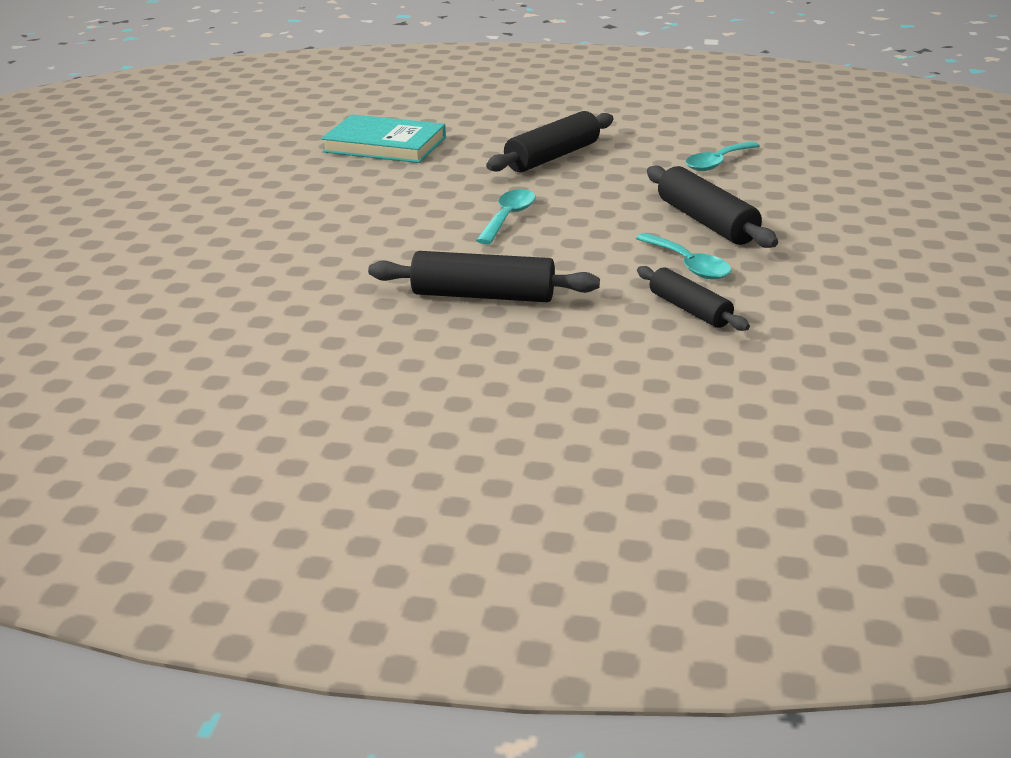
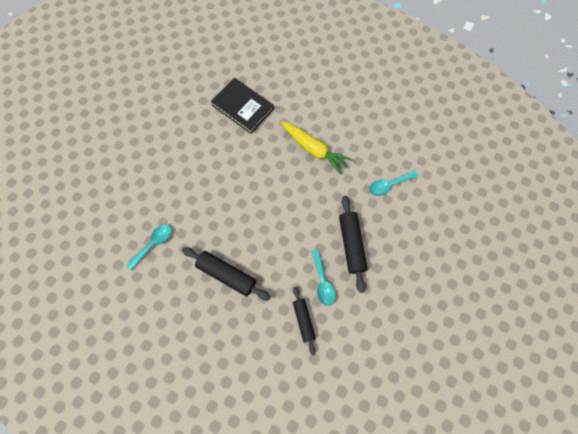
camera: 20 degrees right, 40 degrees up
turquoise book [321,114,446,163] -> black book [211,78,274,134]
turquoise spoon [476,189,535,244] -> turquoise spoon moved to [126,224,172,270]
black rolling pin [486,111,613,172] -> yellow carrot [281,121,353,175]

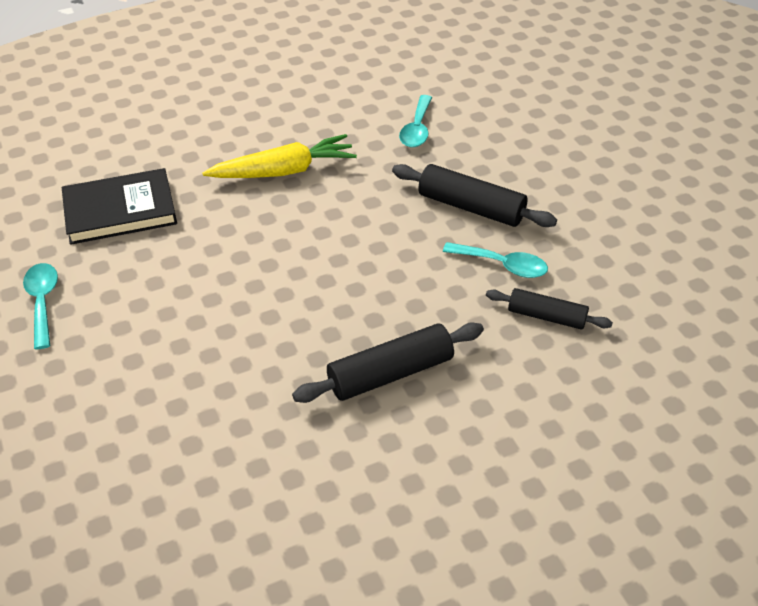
camera: 55 degrees left, 25 degrees down
turquoise spoon [126,224,172,270] -> turquoise spoon moved to [23,263,58,349]

